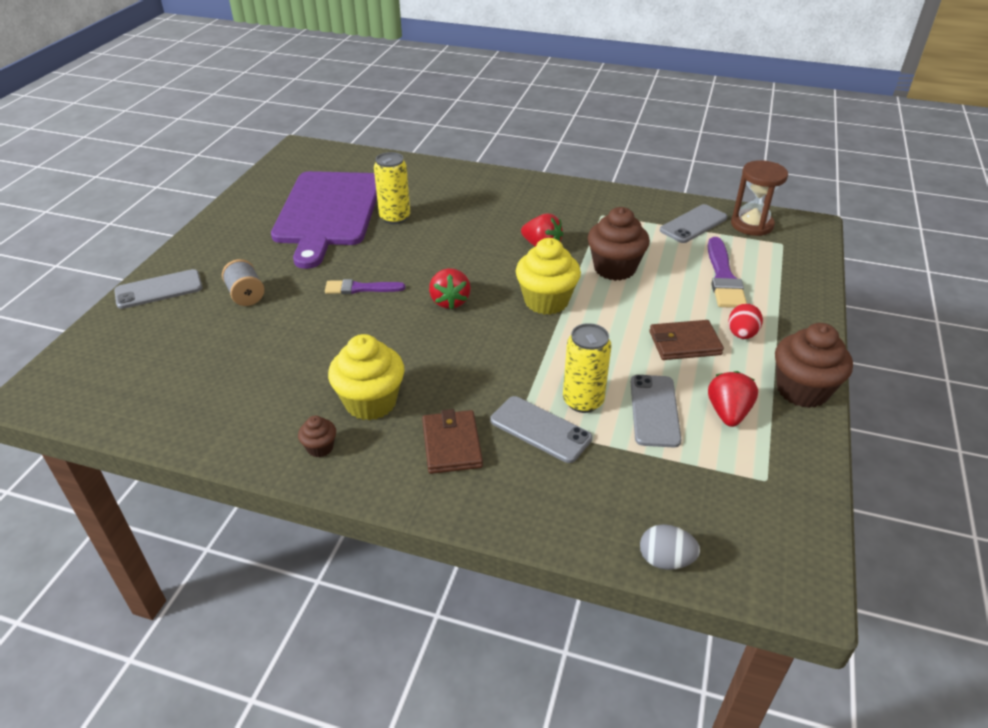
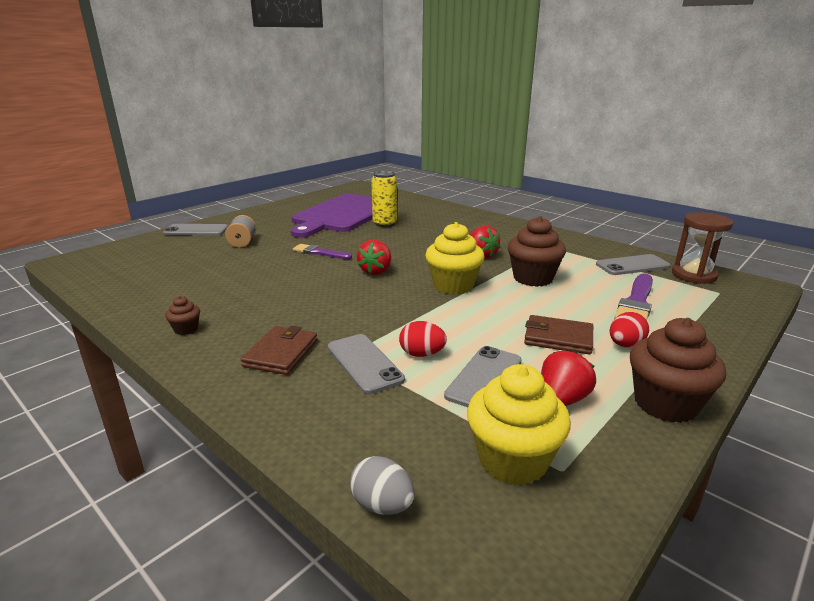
camera: 25 degrees right, 15 degrees down
yellow cupcake [328,334,405,420] -> yellow cupcake moved to [467,364,571,485]
yellow can [563,323,612,413] -> red egg [399,321,447,357]

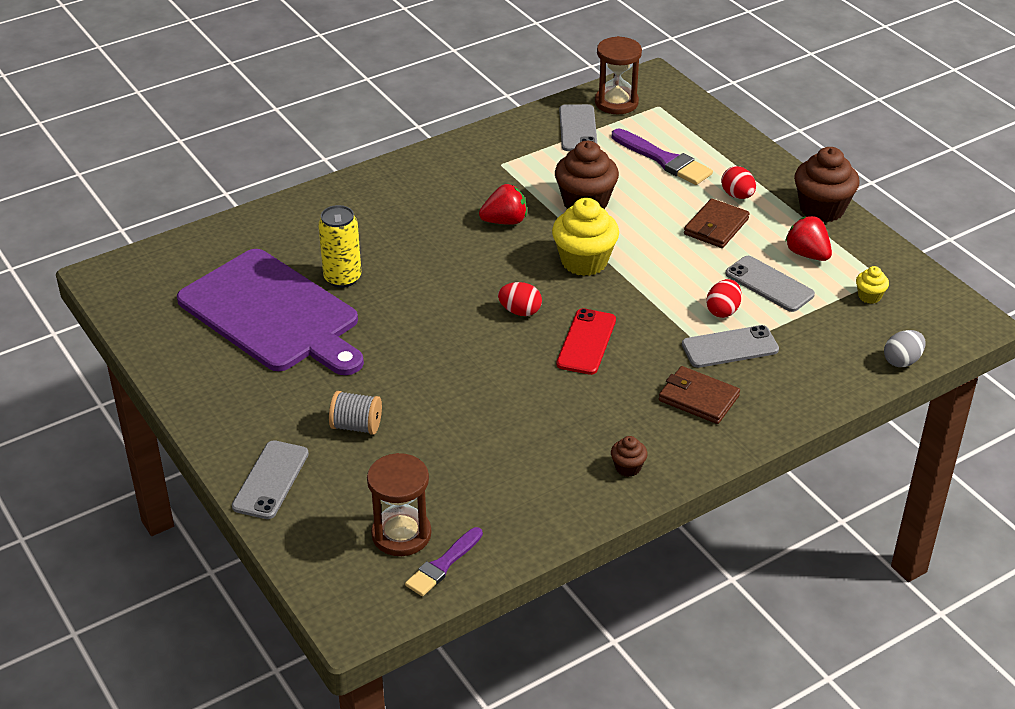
camera: 75 degrees left, 15 degrees up
purple brush [293,244,352,259] -> purple brush moved to [405,527,483,596]
red strawberry [357,240,391,275] -> red egg [498,282,542,316]
yellow cupcake [467,364,571,485] -> yellow cupcake [856,266,889,304], size x0.48
none -> brown hourglass [367,453,431,556]
none -> red phone [556,308,616,375]

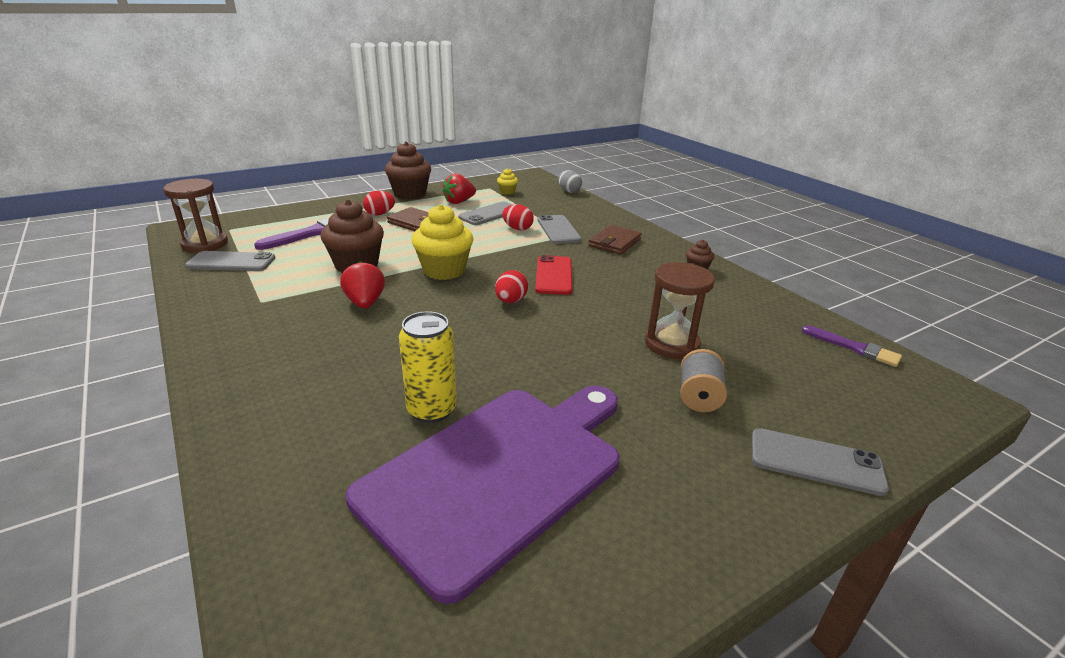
camera: 90 degrees left, 10 degrees down
brown hourglass [367,453,431,556] -> brown hourglass moved to [645,262,715,359]
red phone [556,308,616,375] -> red phone turned 75 degrees clockwise [535,255,572,295]

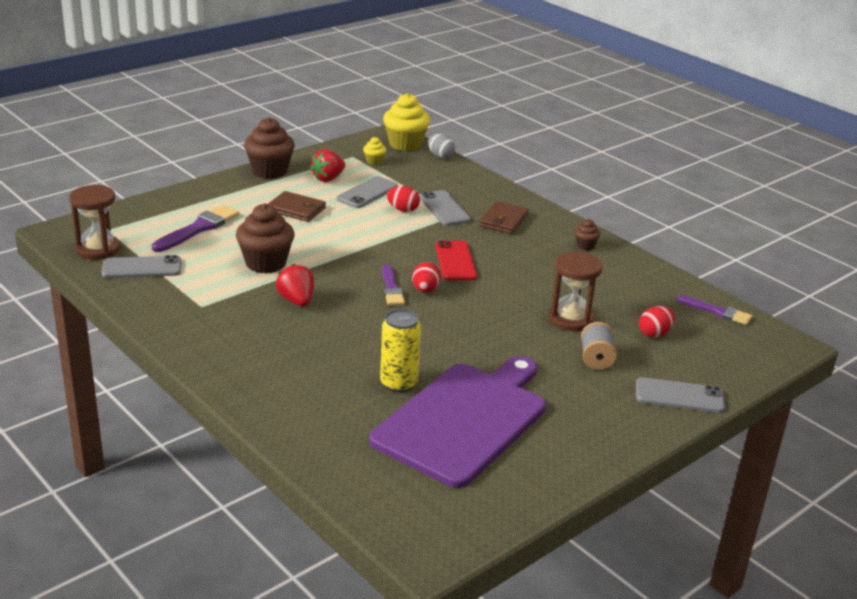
camera: 10 degrees left, 0 degrees up
red egg [363,191,395,215] -> red egg moved to [639,306,675,338]
yellow cupcake [411,204,473,280] -> yellow cupcake moved to [383,93,430,151]
none -> purple brush [382,264,405,305]

